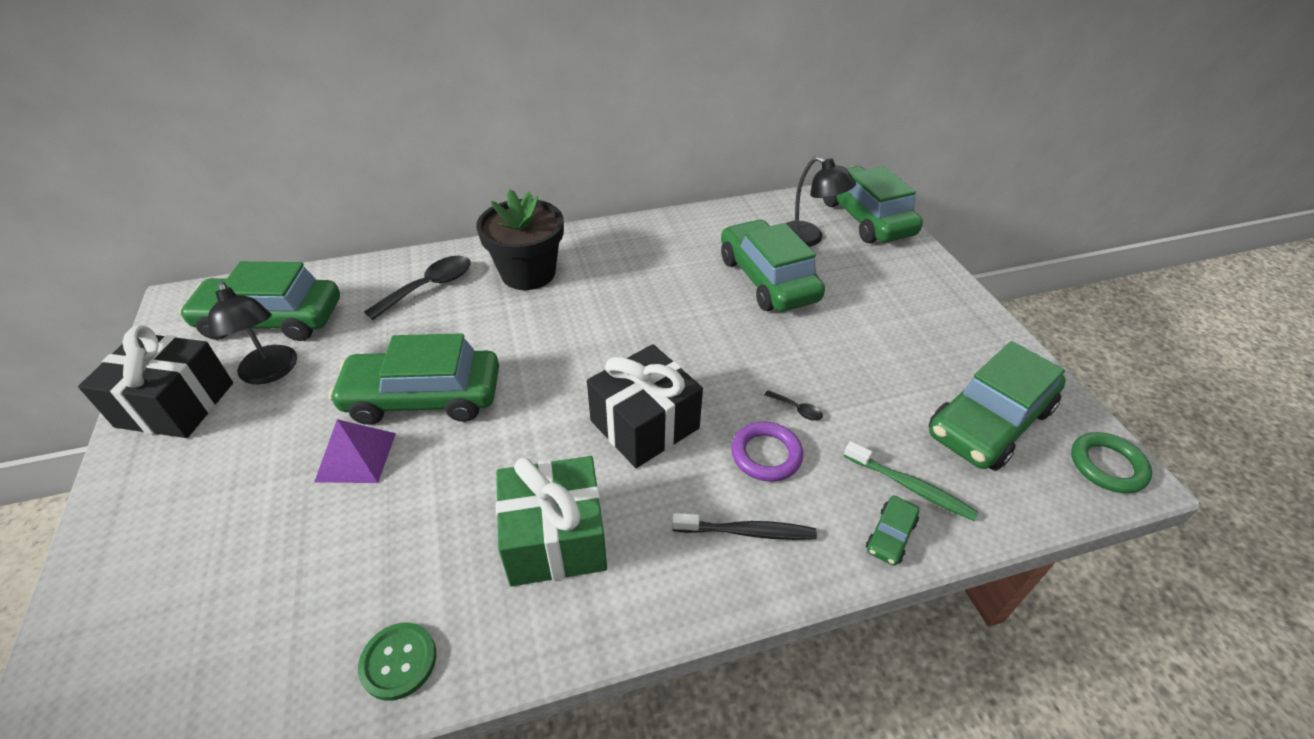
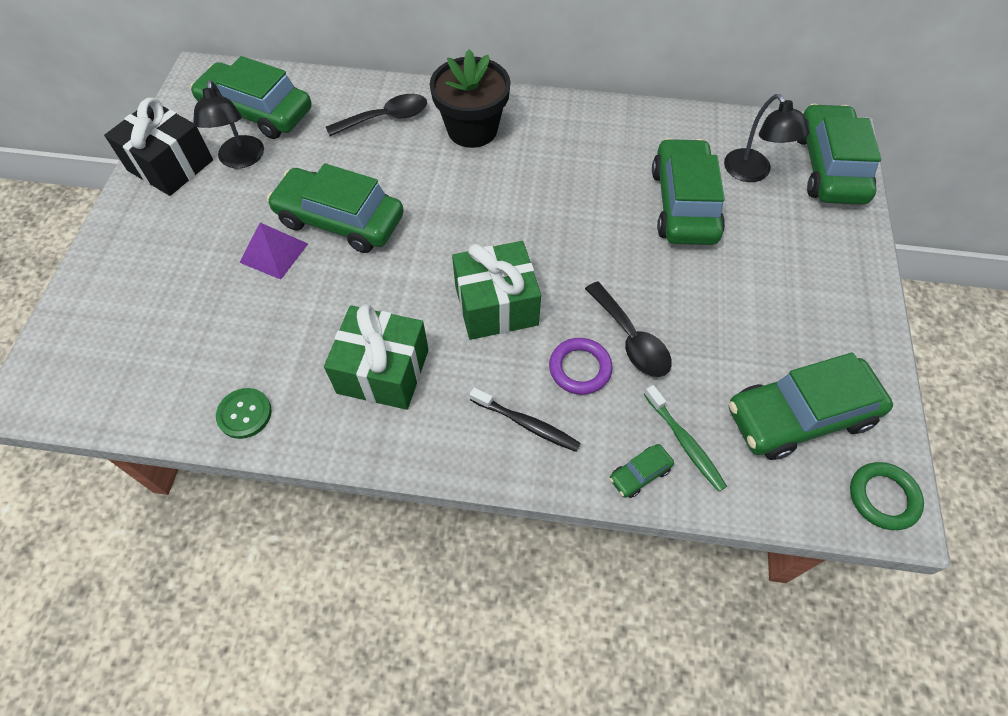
camera: 25 degrees right, 15 degrees up
black gift [587,344,703,468] -> green gift [452,241,541,340]
black spoon [764,390,823,421] -> black spoon [585,281,672,377], size x2.21

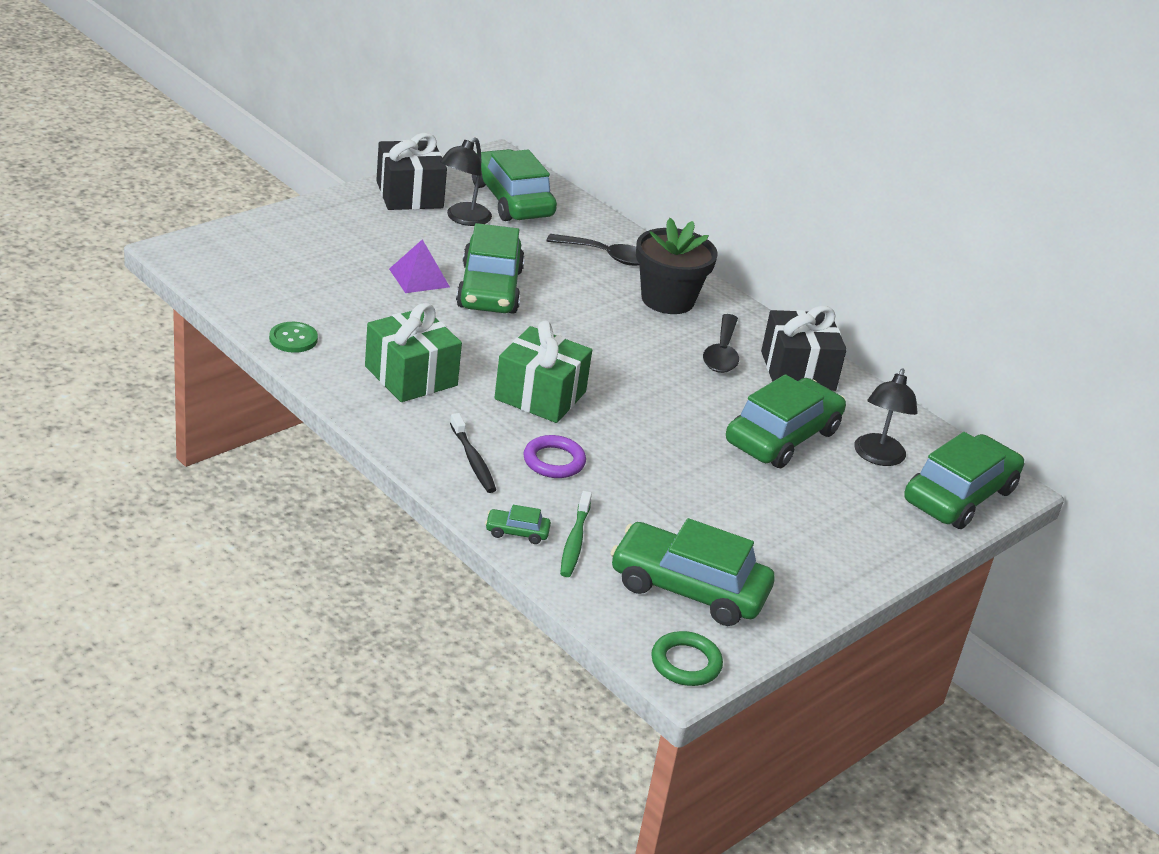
camera: 35 degrees right, 25 degrees down
green car [267,163,404,253] -> green car turned 150 degrees counterclockwise [456,223,525,314]
black spoon [585,281,672,377] -> black spoon moved to [703,314,739,373]
none -> black gift [761,306,847,391]

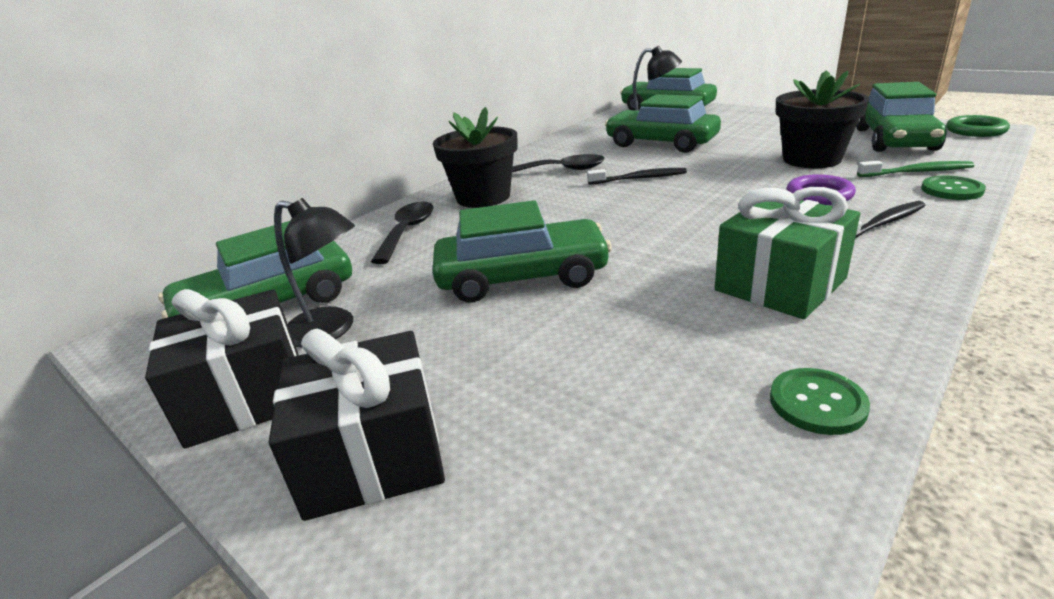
camera: 90 degrees left, 5 degrees down
purple pyramid [389,239,450,293] -> none
green car [485,505,551,544] -> green button [921,176,986,200]
green gift [494,321,592,423] -> none
black gift [761,306,847,391] -> black gift moved to [269,329,445,521]
none -> black toothbrush [587,168,687,185]
none -> black flower pot [776,70,869,168]

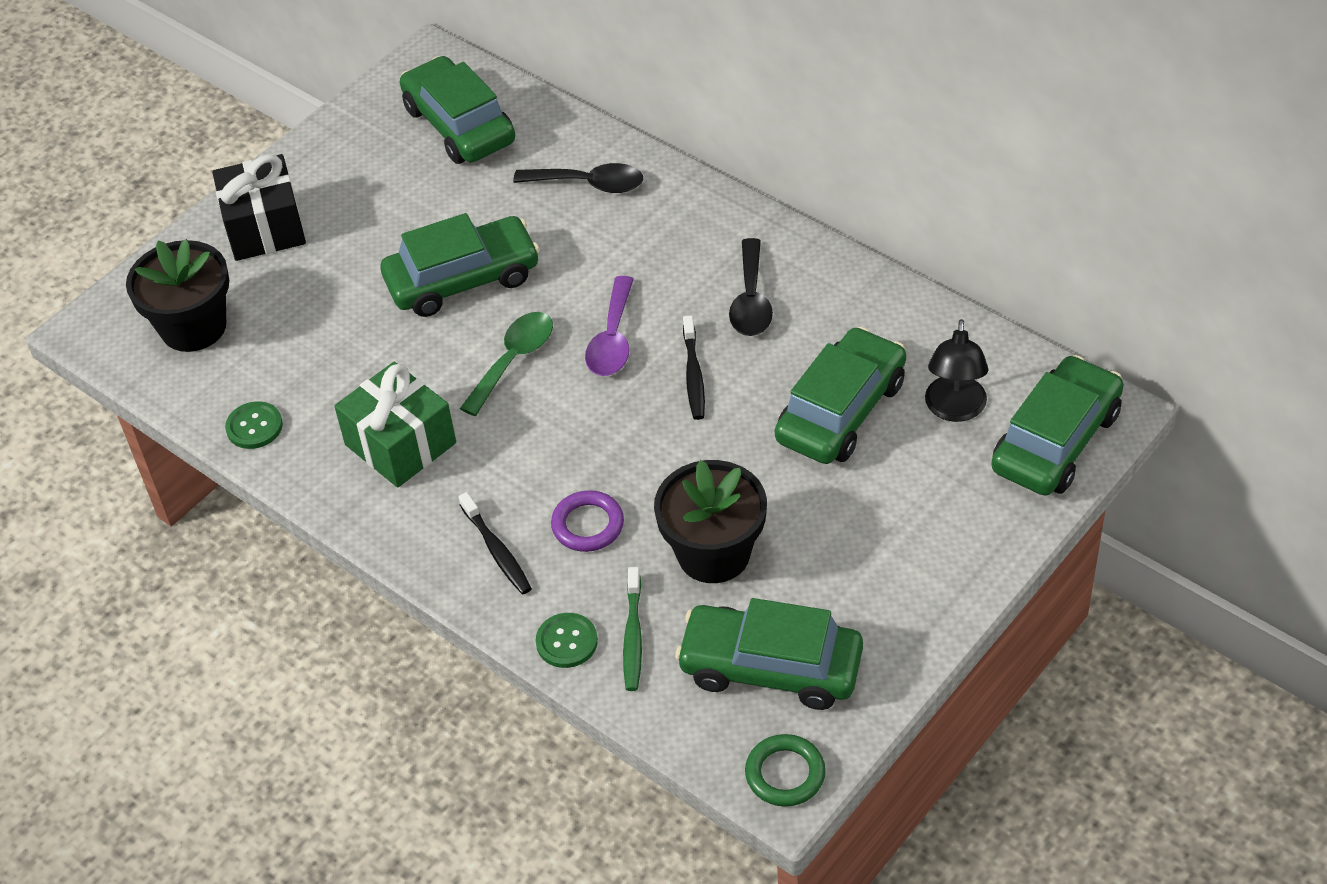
camera: 90 degrees right, 20 degrees up
black gift [145,289,298,448] -> none
black lamp [274,198,355,348] -> none
green car [432,200,612,303] -> green car turned 105 degrees counterclockwise [381,213,540,317]
black flower pot [433,107,518,208] -> black flower pot moved to [126,239,229,352]
none -> green spoon [460,312,553,416]
none -> purple spoon [585,276,634,376]

